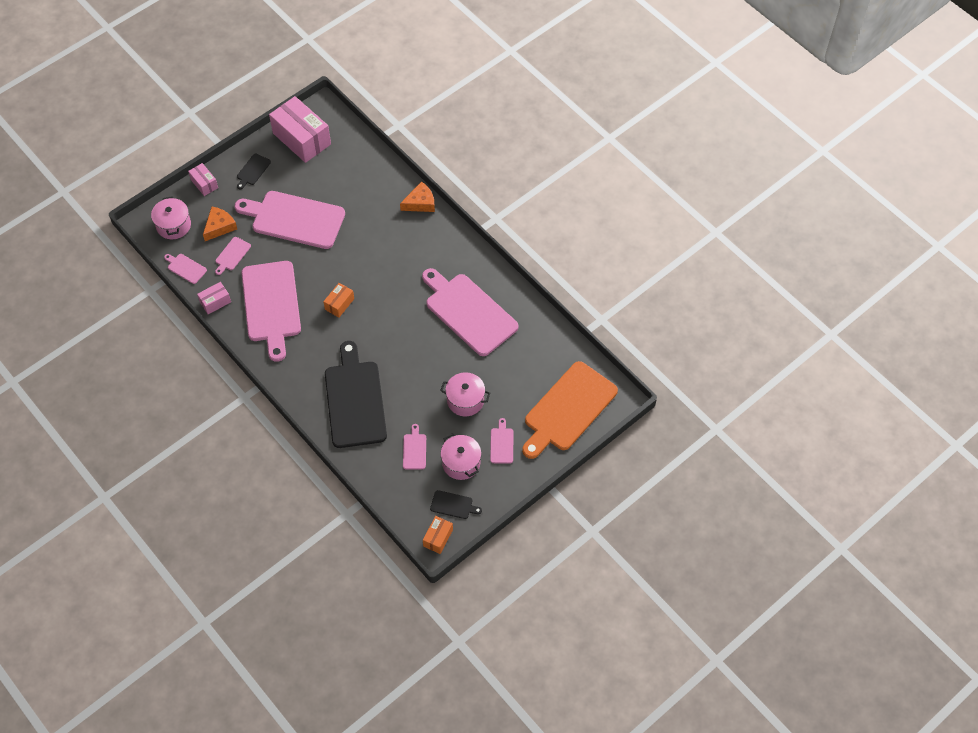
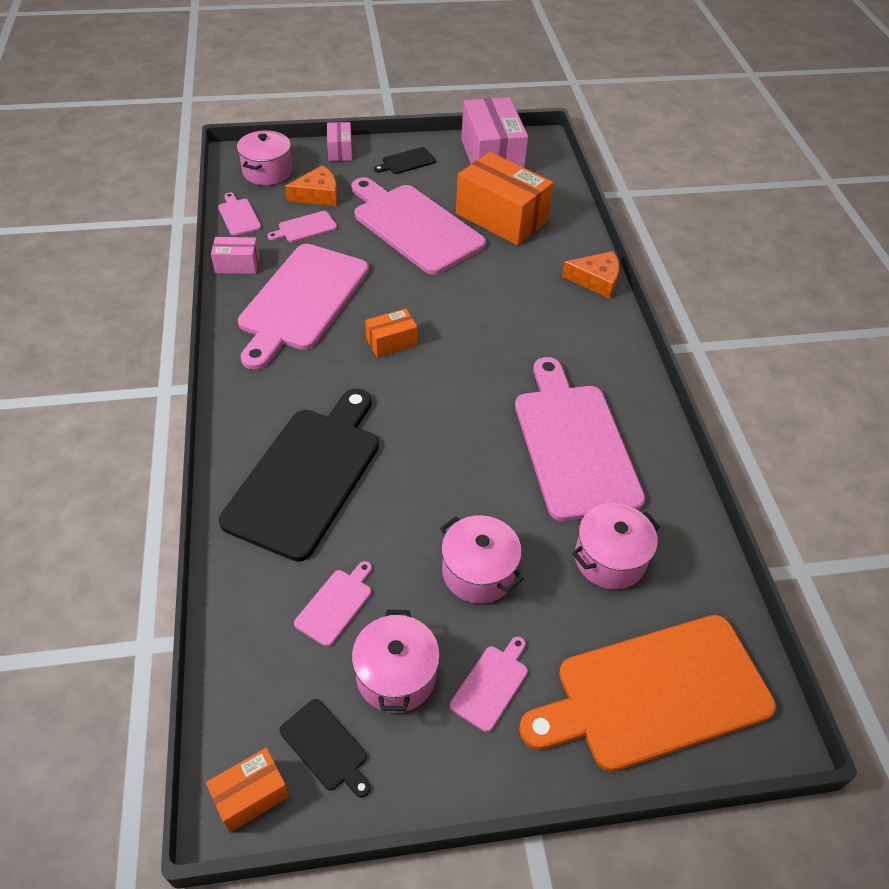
camera: 30 degrees right, 10 degrees down
none -> orange box [456,152,554,246]
none -> pink pot [572,503,660,589]

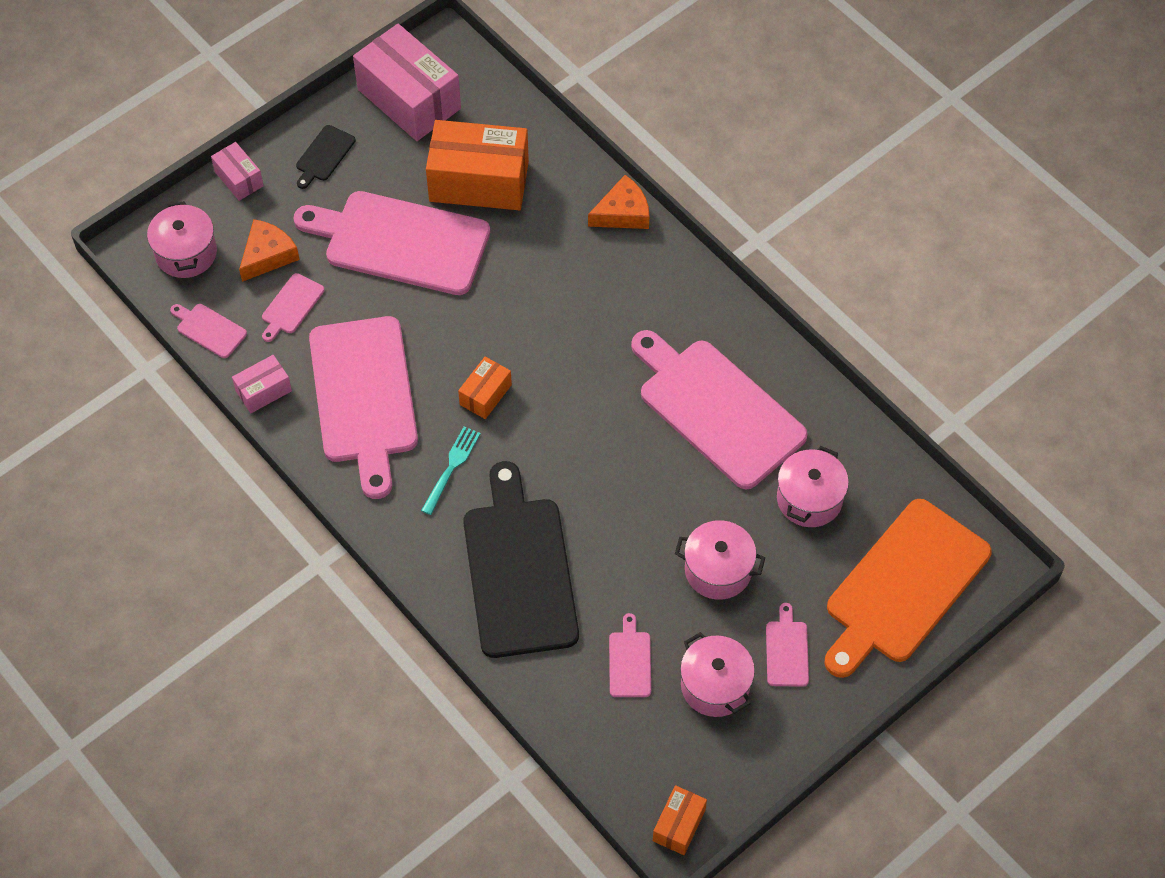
camera: 30 degrees left, 10 degrees up
black cutting board [279,699,370,798] -> none
none -> turquoise fork [421,427,481,515]

